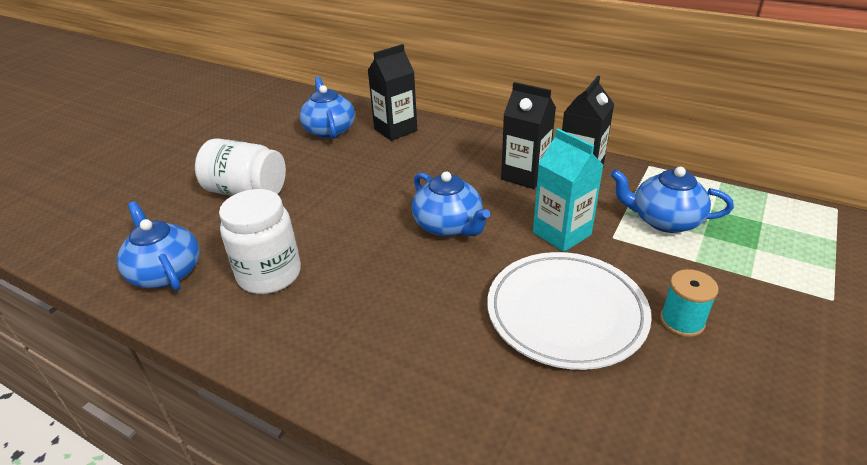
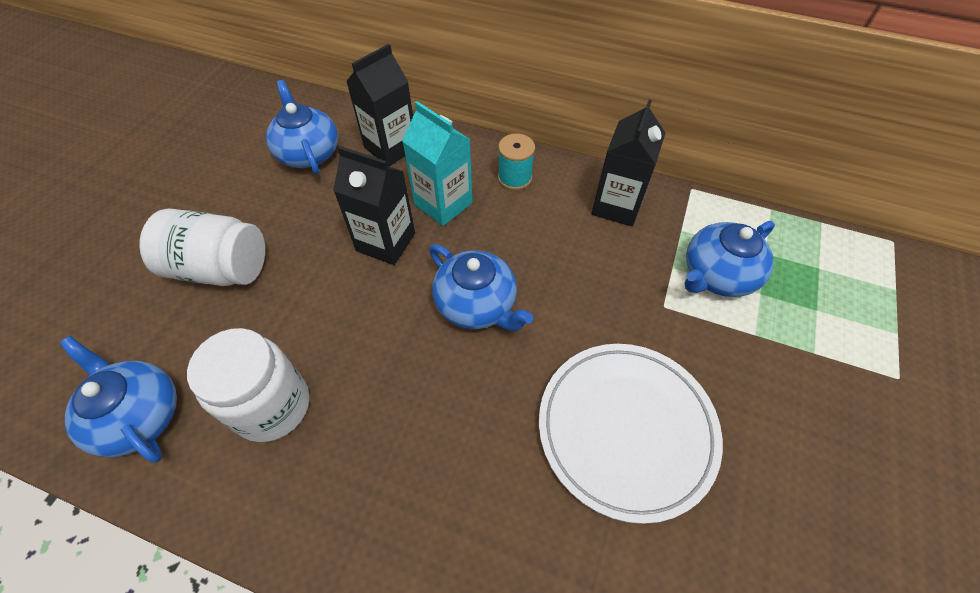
camera: 10 degrees left, 20 degrees up
black carton [501,82,556,189] -> black carton moved to [333,146,415,265]
turquoise carton [533,128,604,252] -> turquoise carton moved to [402,101,473,226]
blue teapot [610,167,734,233] -> blue teapot turned 45 degrees counterclockwise [684,221,775,297]
turquoise spool [660,269,718,337] -> turquoise spool moved to [498,134,535,190]

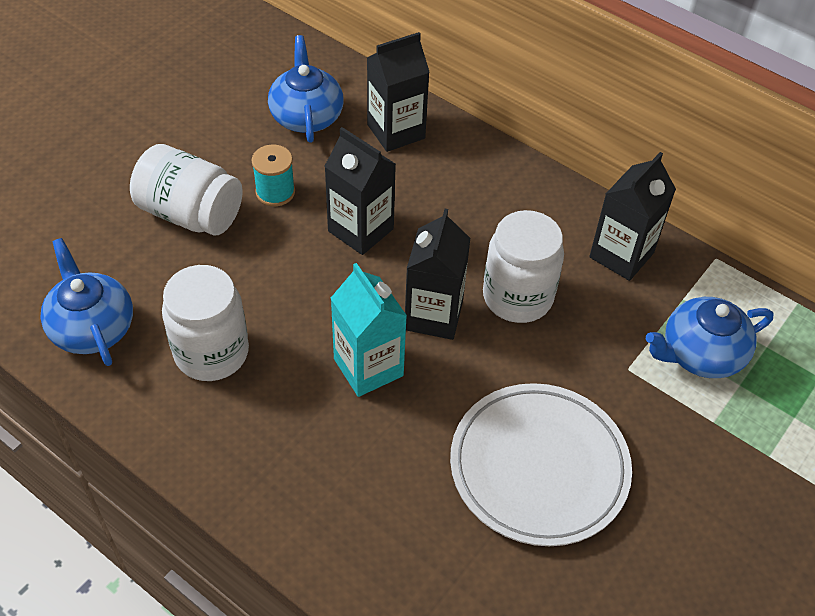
camera: 15 degrees right, 5 degrees down
turquoise carton [402,101,473,226] -> turquoise carton moved to [331,263,407,397]
blue teapot [429,244,533,331] -> black carton [405,209,471,340]
turquoise spool [498,134,535,190] -> turquoise spool moved to [252,145,295,206]
none -> white jar [483,210,564,323]

